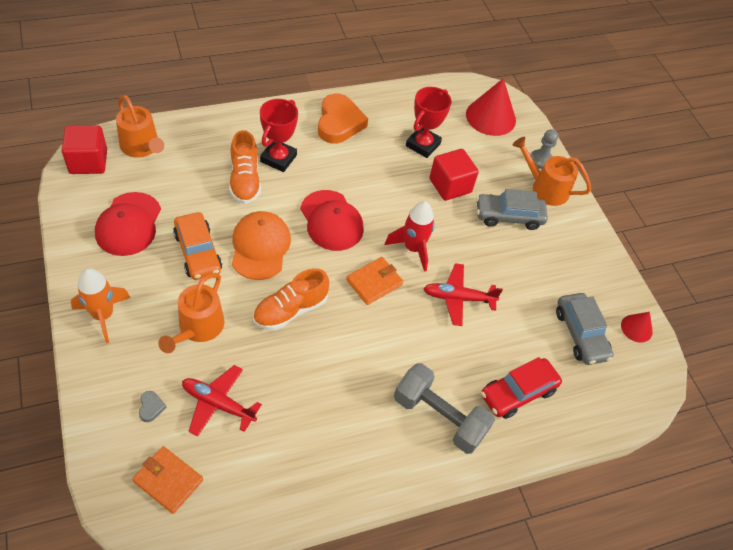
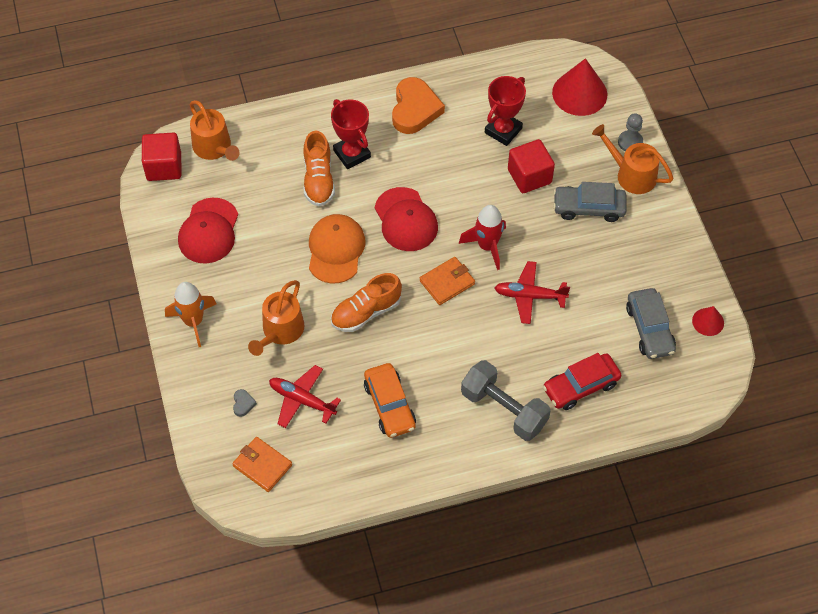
camera: 10 degrees right, 5 degrees up
orange car [173,212,222,280] -> orange car moved to [364,363,416,438]
red trophy [260,99,298,172] -> red trophy turned 60 degrees counterclockwise [331,99,371,169]

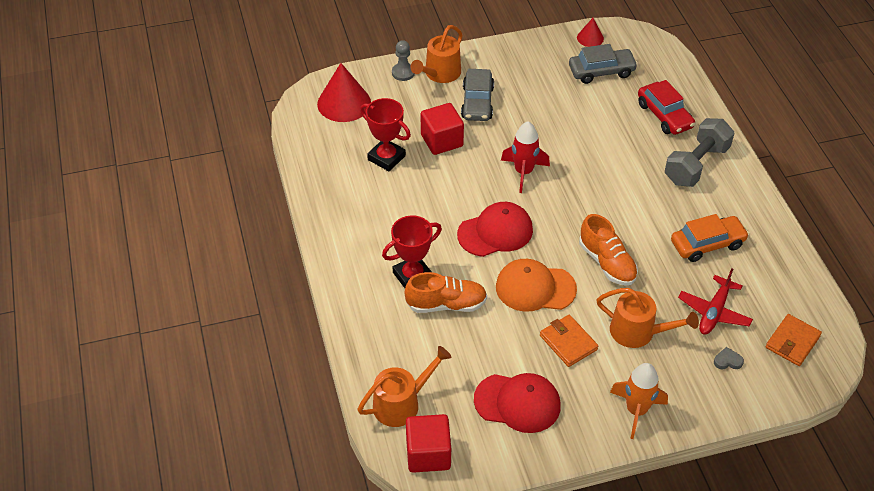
camera: 90 degrees left, 10 degrees down
orange heart [392,77,445,134] -> none
orange wallet [420,257,475,305] -> orange wallet moved to [540,315,598,367]
red plane [495,261,570,324] -> none

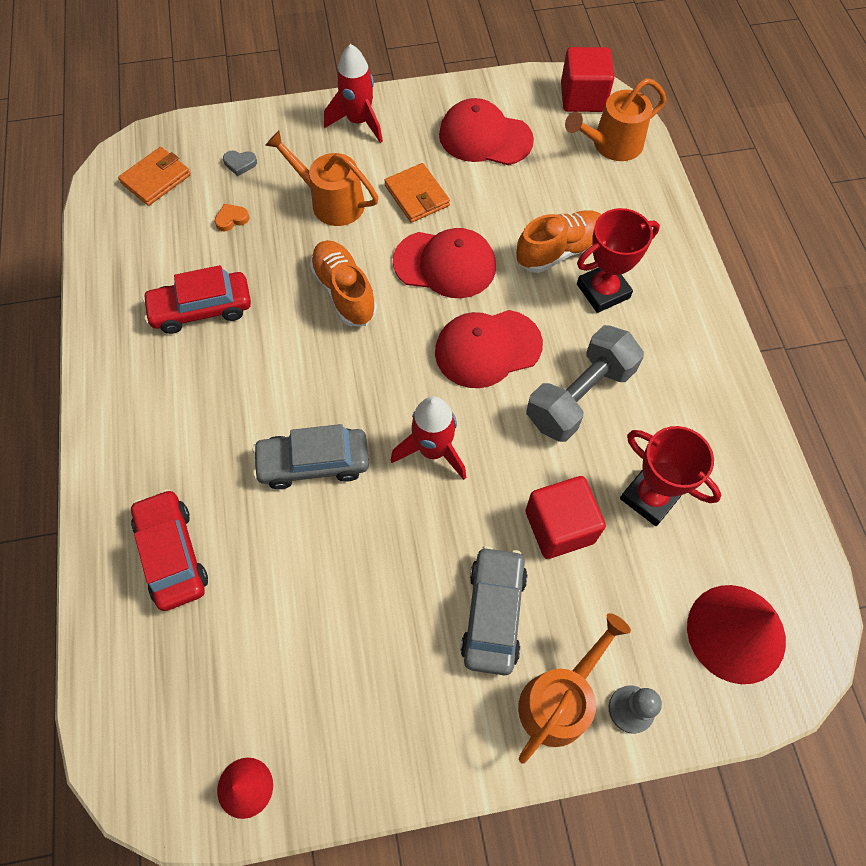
camera: 175 degrees left, 15 degrees up
orange shoe [405,272,487,313] -> orange shoe turned 150 degrees clockwise [516,210,602,273]
orange cap [496,259,577,312] -> red cap [393,228,496,298]
grey car [569,44,638,84] -> grey car moved to [252,424,369,489]
orange rocket [610,363,668,439] -> red rocket [324,44,383,143]
grey dumbbell [665,118,734,187] -> grey dumbbell moved to [526,325,644,442]
orange car [671,214,749,262] -> red car [142,265,251,334]
red plane [678,269,753,334] -> orange heart [214,204,250,232]

